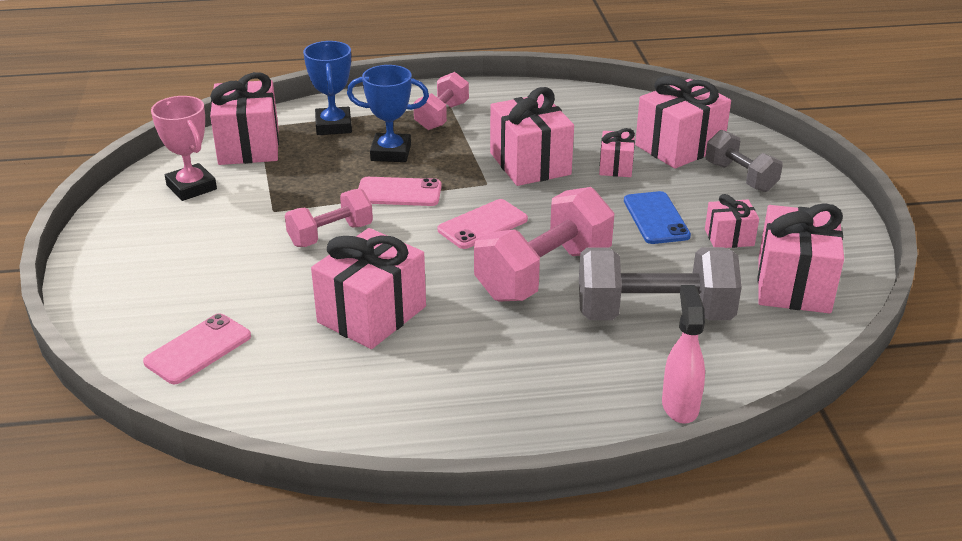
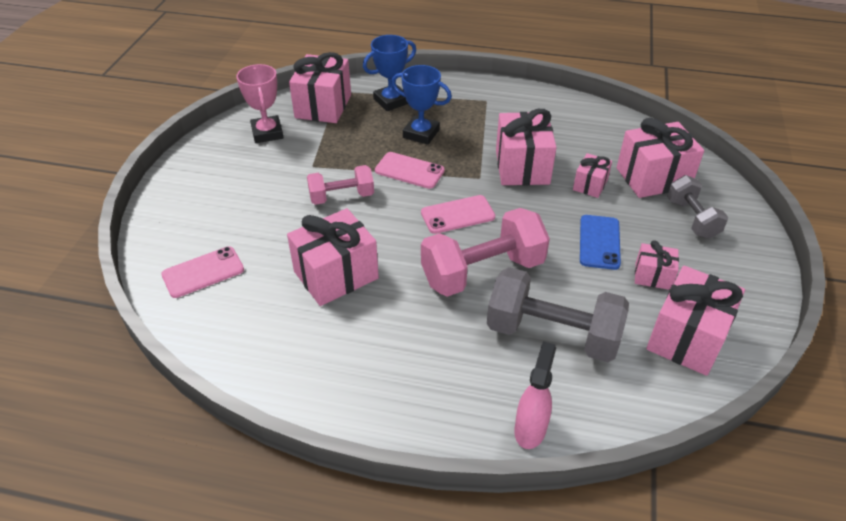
camera: 20 degrees right, 10 degrees up
blue trophy [303,41,352,135] -> blue trophy turned 45 degrees clockwise [363,35,416,111]
pink dumbbell [413,72,469,130] -> none

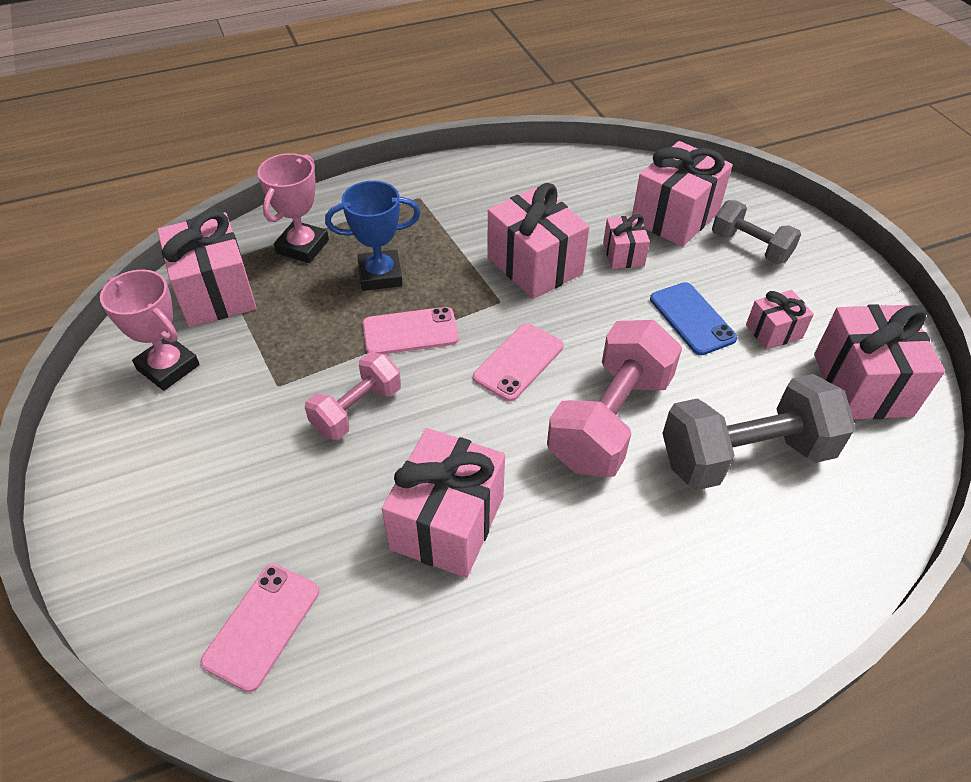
camera: 35 degrees left, 5 degrees up
blue trophy [363,35,416,111] -> pink trophy [258,153,329,263]
pink spray bottle [514,341,556,449] -> none

